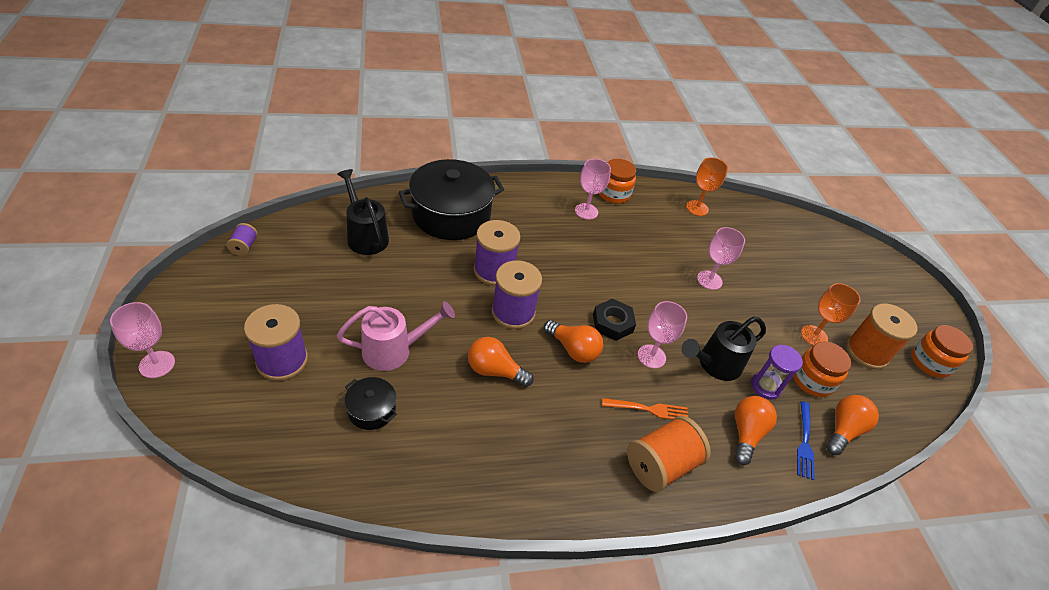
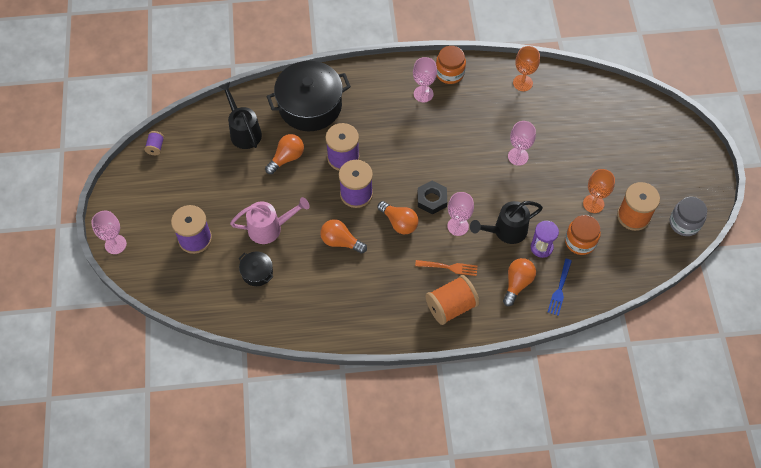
camera: 10 degrees right, 15 degrees up
orange light bulb [826,395,879,455] -> orange light bulb moved to [265,134,304,174]
orange jar [911,325,973,378] -> grey jar [670,197,707,236]

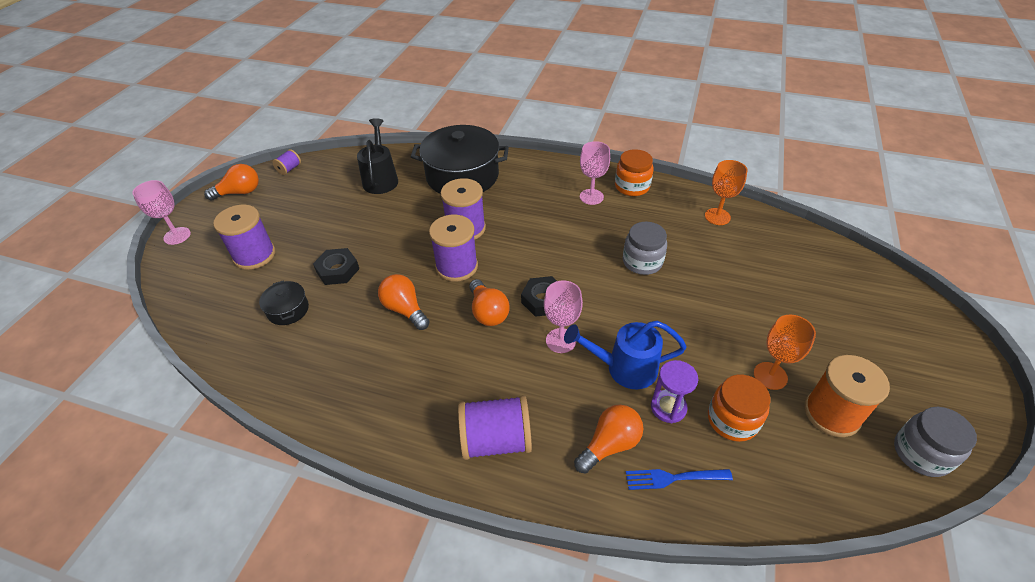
camera: 25 degrees right, 15 degrees down
pink watering can [230,197,310,244] -> black nut [313,248,359,285]
orange light bulb [265,134,304,174] -> orange light bulb moved to [204,164,259,200]
orange fork [415,260,477,276] -> none
orange spool [425,275,479,325] -> purple spool [458,395,532,460]
black watering can [470,201,543,244] -> blue watering can [564,321,687,390]
pink goblet [508,121,536,166] -> none
blue fork [548,259,572,316] -> blue fork turned 45 degrees clockwise [626,469,733,490]
none -> grey jar [623,222,667,275]

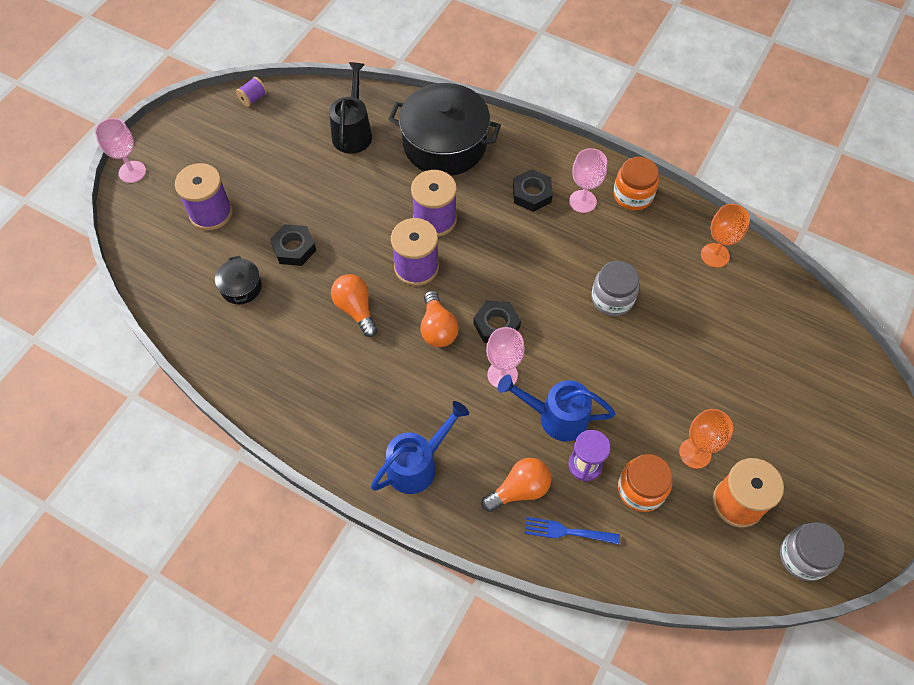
camera: 10 degrees right, 15 degrees up
orange light bulb [204,164,259,200] -> none
purple spool [458,395,532,460] -> blue watering can [371,401,469,494]
none -> black nut [513,169,553,212]

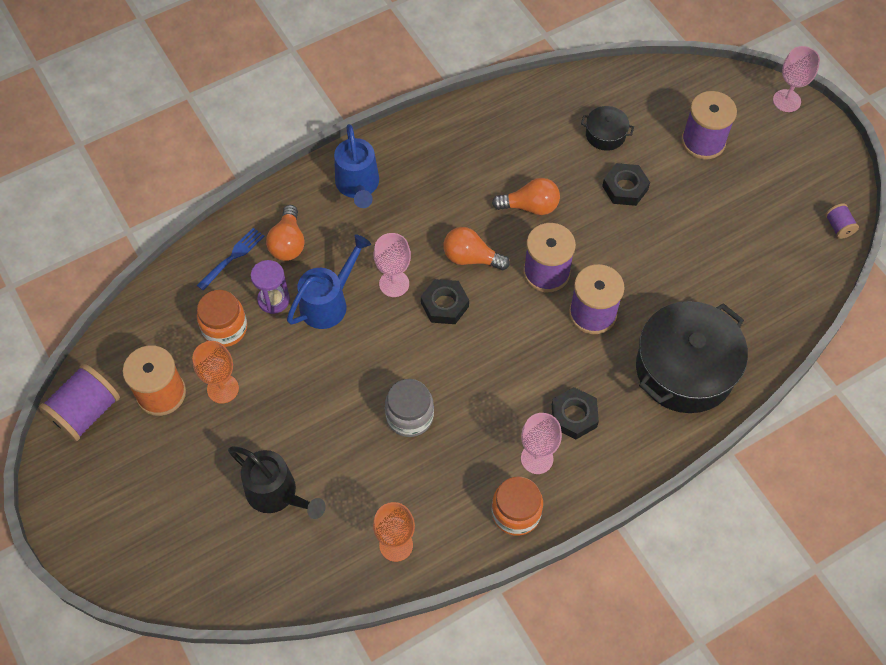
camera: 120 degrees right, 0 degrees up
black watering can [329,62,372,154] -> black watering can moved to [228,446,326,519]
grey jar [780,522,845,581] -> purple spool [39,363,120,442]

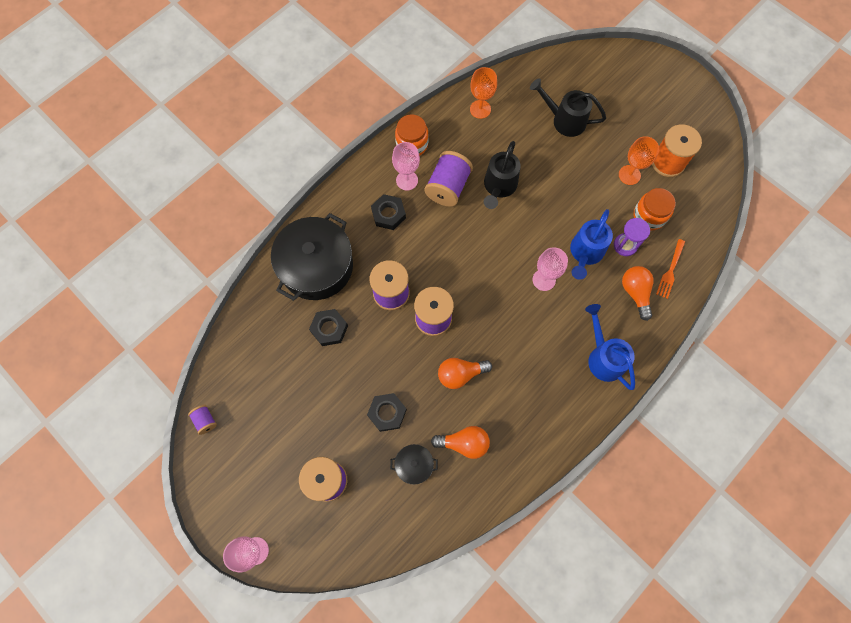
camera: 165 degrees right, 10 degrees up
purple spool [39,363,120,442] -> purple spool moved to [425,151,473,207]
blue fork [197,228,264,291] -> orange fork [656,239,685,299]
grey jar [385,379,434,437] -> black watering can [484,141,521,209]
black nut [421,279,469,324] -> black nut moved to [309,309,348,346]
orange light bulb [443,227,510,270] -> orange light bulb moved to [431,426,490,459]

